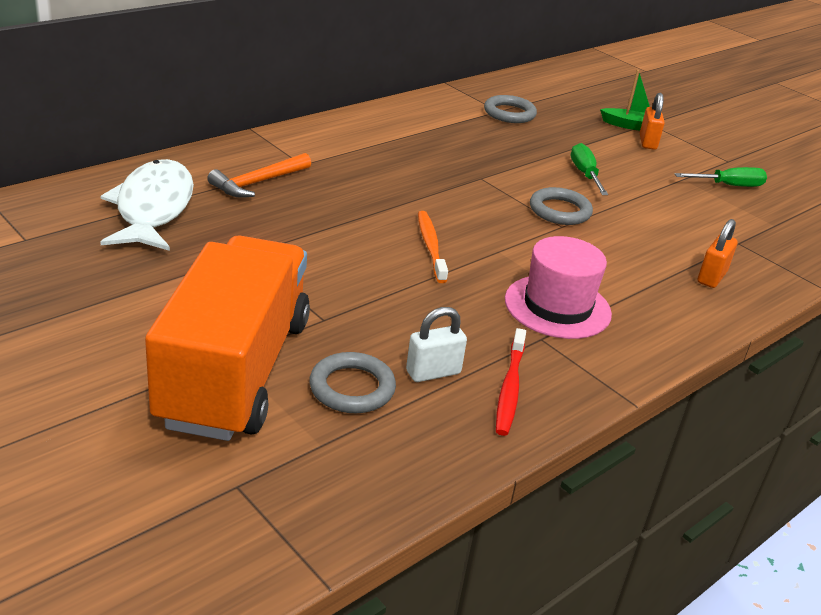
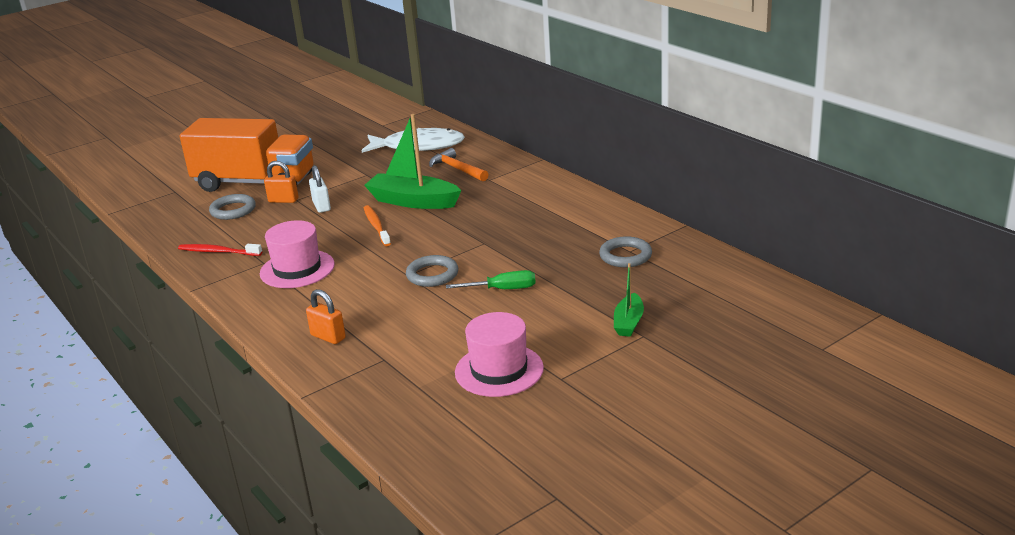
camera: 100 degrees right, 5 degrees down
white padlock [406,307,467,382] -> white padlock moved to [309,165,331,213]
orange toothbrush [418,211,448,283] -> orange toothbrush turned 105 degrees counterclockwise [364,205,391,246]
orange padlock [640,93,665,150] -> orange padlock moved to [264,161,298,203]
green screwdriver [675,167,767,187] -> pink hat [455,312,544,397]
none -> green boat [364,114,461,209]

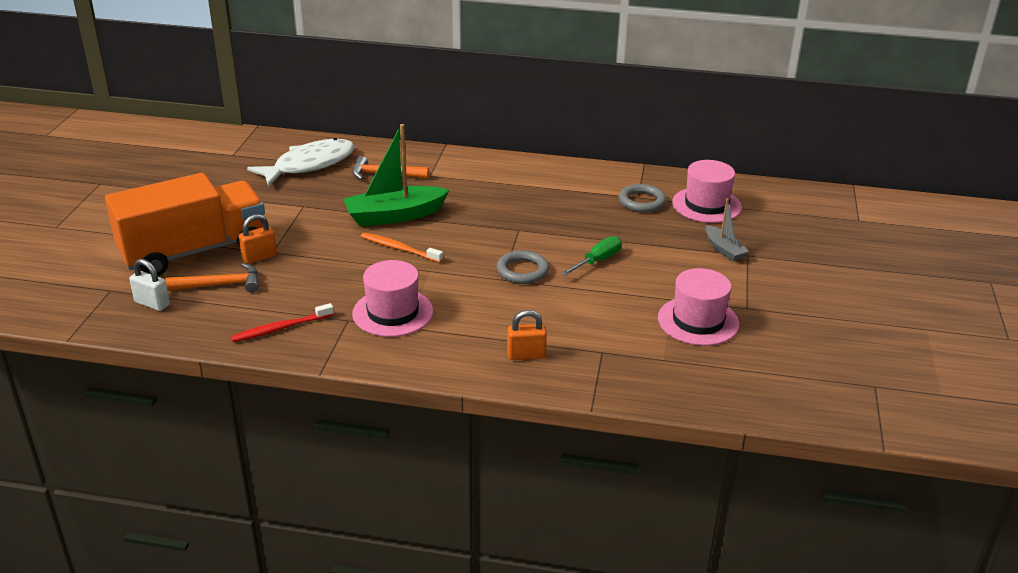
camera: 45 degrees left, 5 degrees up
grey ring [209,194,256,220] -> orange hammer [165,263,259,293]
white padlock [309,165,331,213] -> white padlock moved to [129,259,170,311]
green boat [614,263,644,337] -> grey boat [705,198,749,262]
none -> pink hat [672,160,742,223]

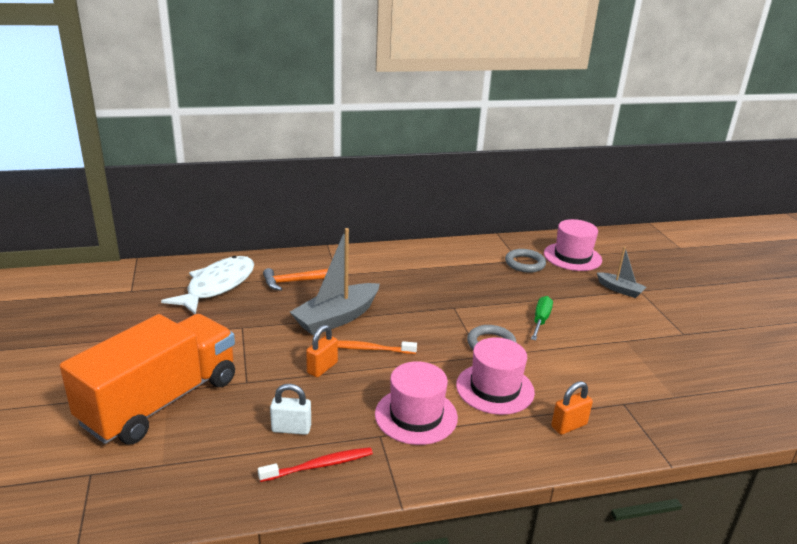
camera: 25 degrees left, 5 degrees down
white padlock [129,259,170,311] -> white padlock moved to [270,384,311,435]
orange hammer [165,263,259,293] -> none
red toothbrush [231,303,334,342] -> red toothbrush turned 150 degrees counterclockwise [258,447,373,482]
orange padlock [239,214,277,264] -> orange padlock moved to [306,325,338,377]
green boat [343,124,450,227] -> grey boat [290,228,380,335]
pink hat [658,268,739,346] -> pink hat moved to [456,338,535,415]

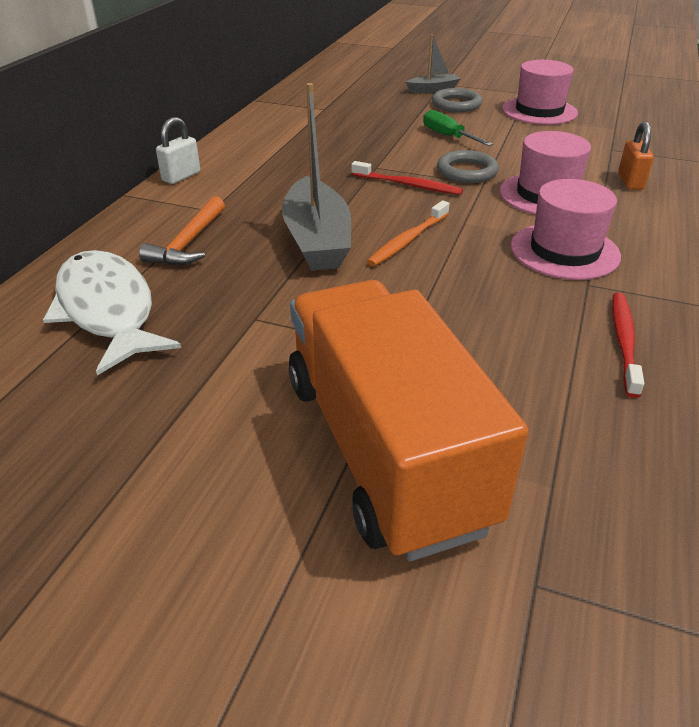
camera: 55 degrees left, 10 degrees up
white padlock [270,384,311,435] -> white padlock moved to [156,117,200,184]
orange padlock [306,325,338,377] -> none
grey ring [505,249,546,273] -> grey ring moved to [432,88,482,112]
pink hat [544,219,602,271] -> pink hat moved to [502,60,578,125]
none -> red toothbrush [351,161,463,195]

